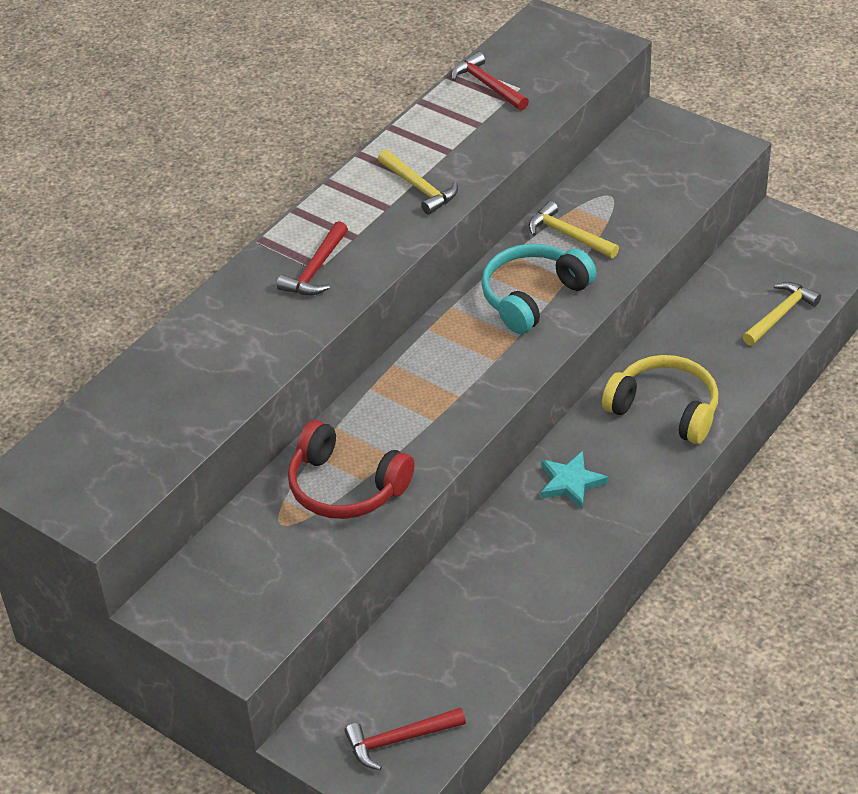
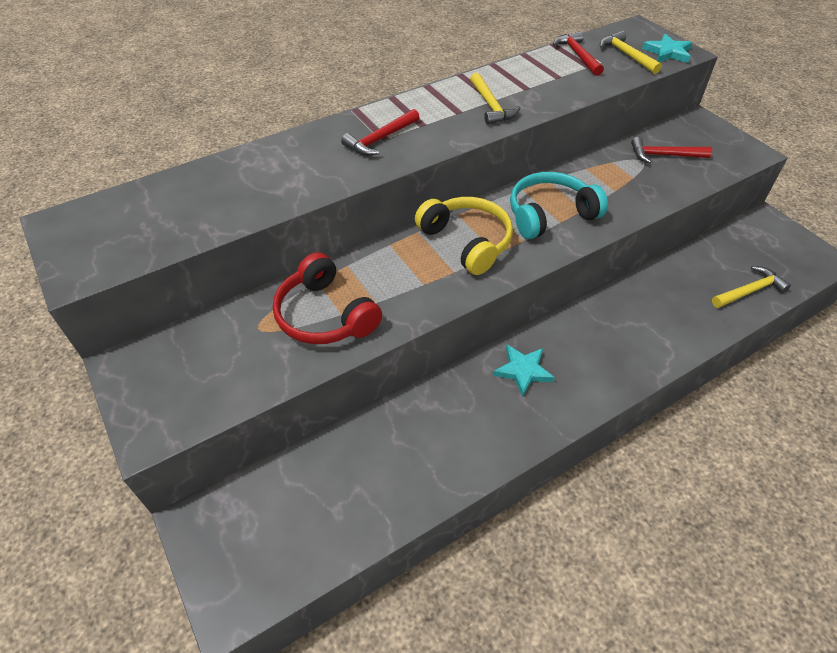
camera: 20 degrees right, 5 degrees up
red hammer [345,707,466,770] -> red hammer moved to [631,137,712,164]
yellow hammer [529,201,619,258] -> yellow hammer moved to [600,31,662,74]
yellow headphones [602,355,718,444] -> yellow headphones moved to [415,197,513,275]
none -> turquoise star [642,34,692,63]

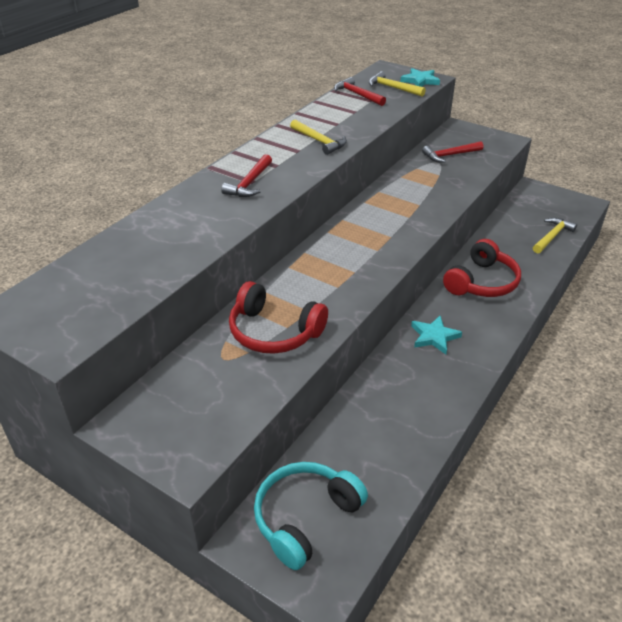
camera: 25 degrees left, 10 degrees down
yellow headphones [415,197,513,275] -> none
turquoise headphones [510,172,608,239] -> turquoise headphones moved to [254,462,368,570]
none -> red headphones [443,239,521,297]

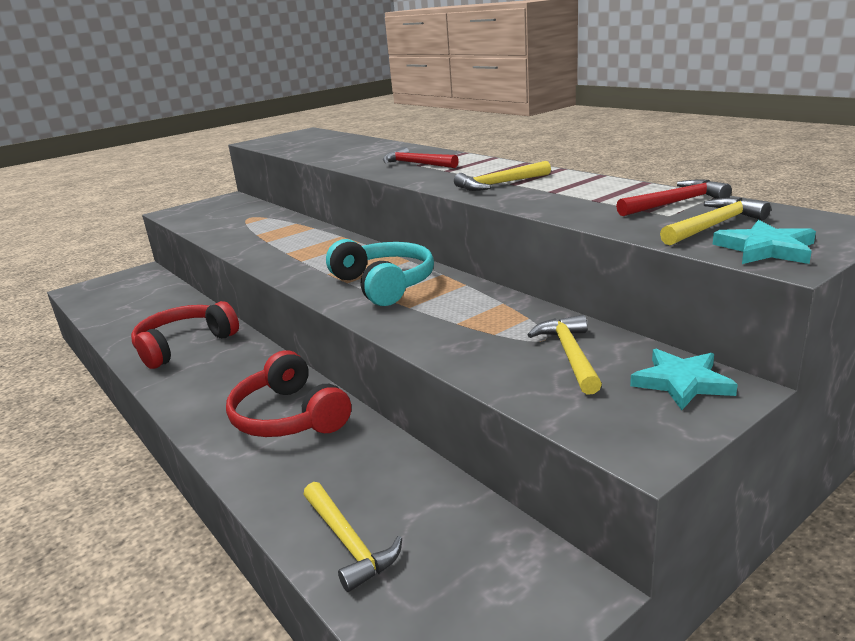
camera: 110 degrees right, 15 degrees down
red headphones [229,281,328,354] -> red headphones moved to [131,301,239,369]
turquoise headphones [254,462,368,570] -> turquoise headphones moved to [326,239,434,306]
turquoise star [411,316,462,354] -> turquoise star moved to [630,349,738,410]
red hammer [422,141,483,163] -> yellow hammer [528,315,602,395]

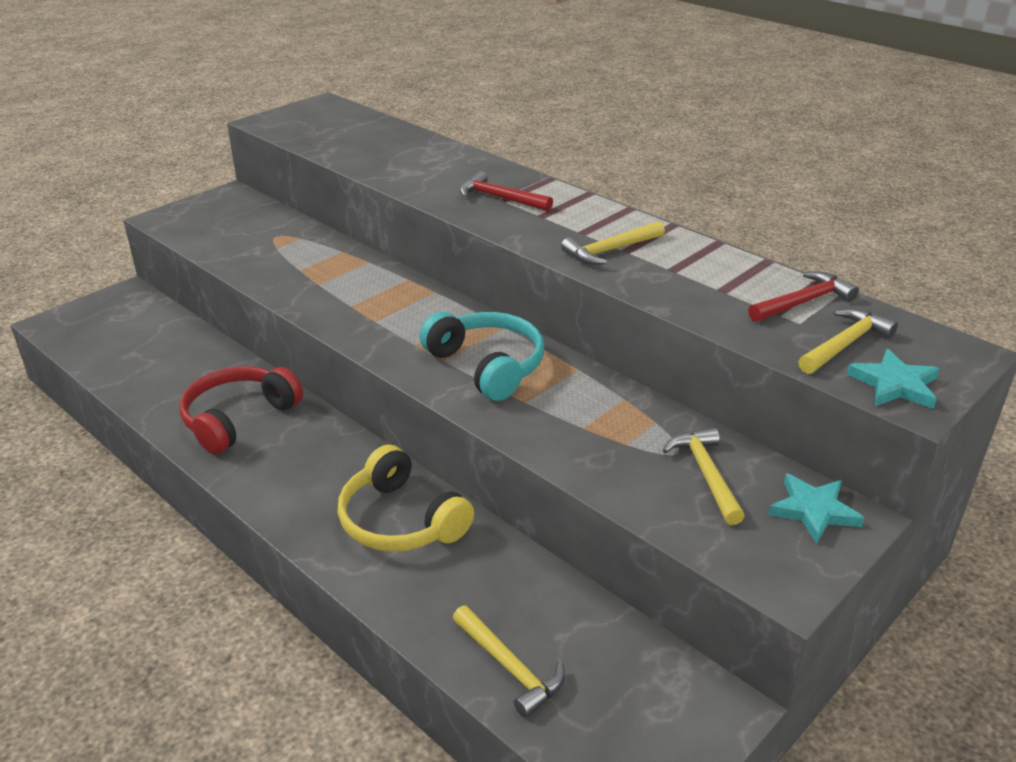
camera: 10 degrees left, 10 degrees up
red headphones [226,350,351,437] -> yellow headphones [337,445,474,552]

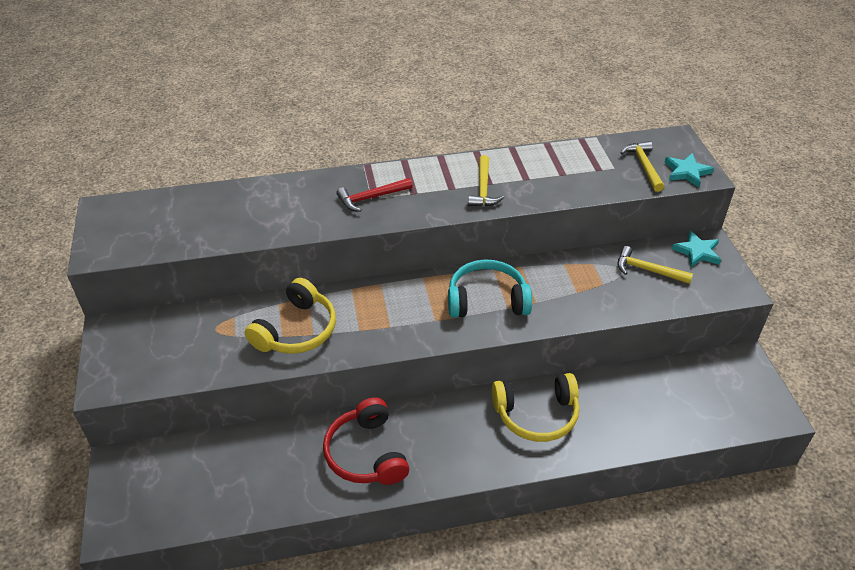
camera: 55 degrees left, 10 degrees up
yellow hammer [453,605,565,718] -> none
red hammer [748,272,859,322] -> none
none -> yellow headphones [245,278,336,354]

